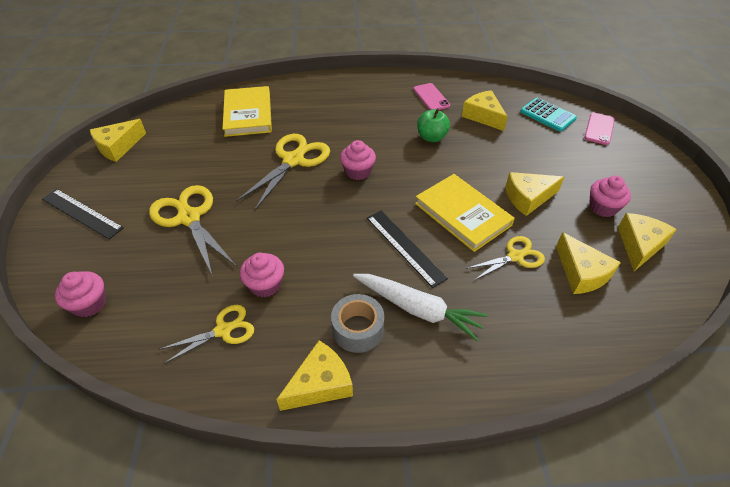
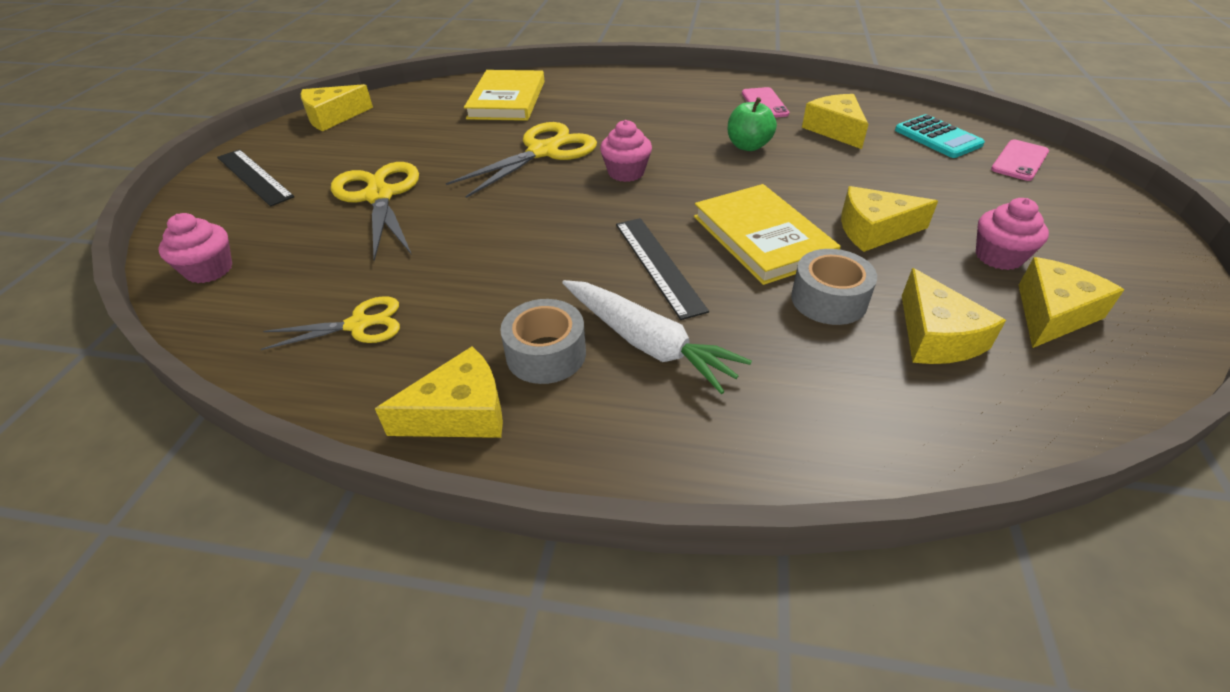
camera: 15 degrees right, 5 degrees down
pink cupcake [240,253,284,298] -> none
yellow scissors [466,236,545,280] -> grey tape [791,249,877,325]

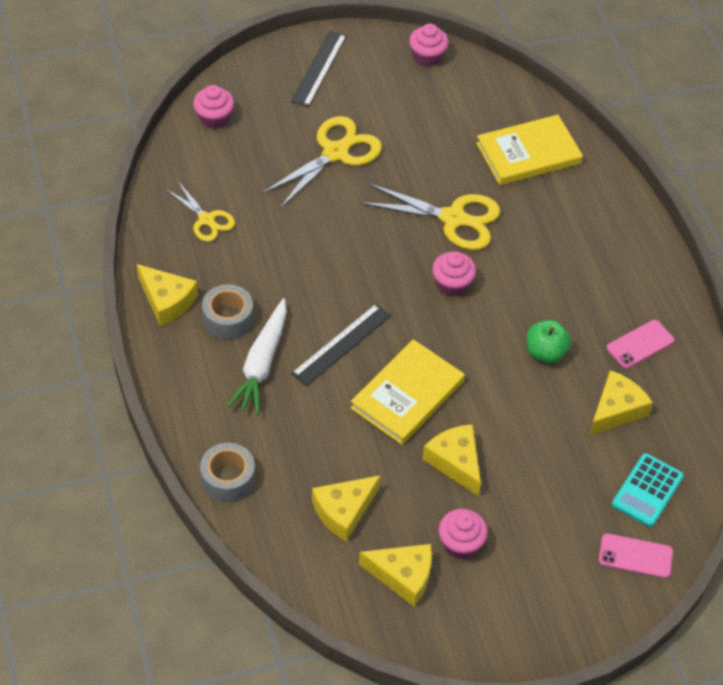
camera: 60 degrees right, 10 degrees up
yellow cheese [300,84,373,131] -> pink cupcake [409,23,449,67]
grey tape [791,249,877,325] -> grey tape moved to [200,443,255,503]

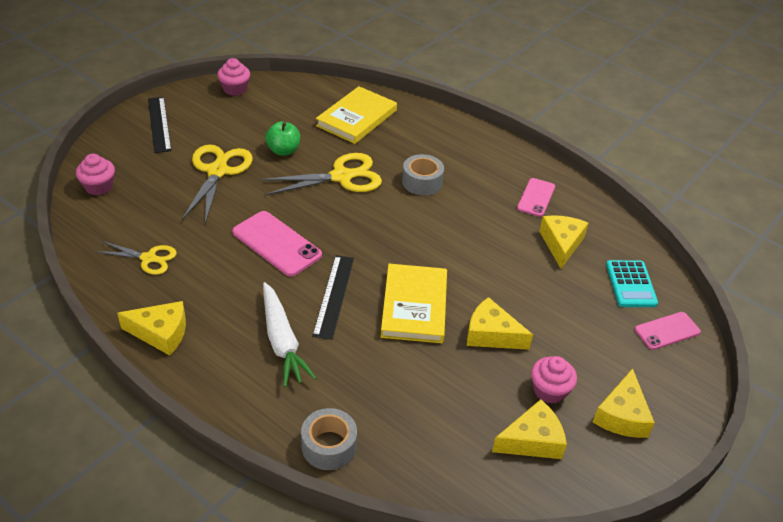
camera: 35 degrees left, 10 degrees down
grey tape [202,284,253,340] -> grey tape moved to [402,154,444,196]
yellow cheese [312,475,381,542] -> yellow cheese moved to [593,368,655,438]
pink cupcake [432,251,476,297] -> none
green apple [527,320,571,363] -> green apple moved to [265,121,300,156]
none -> pink phone [232,211,322,277]

